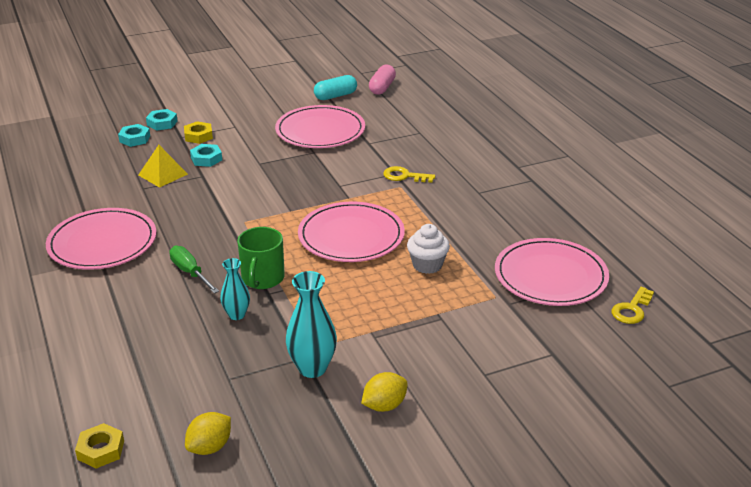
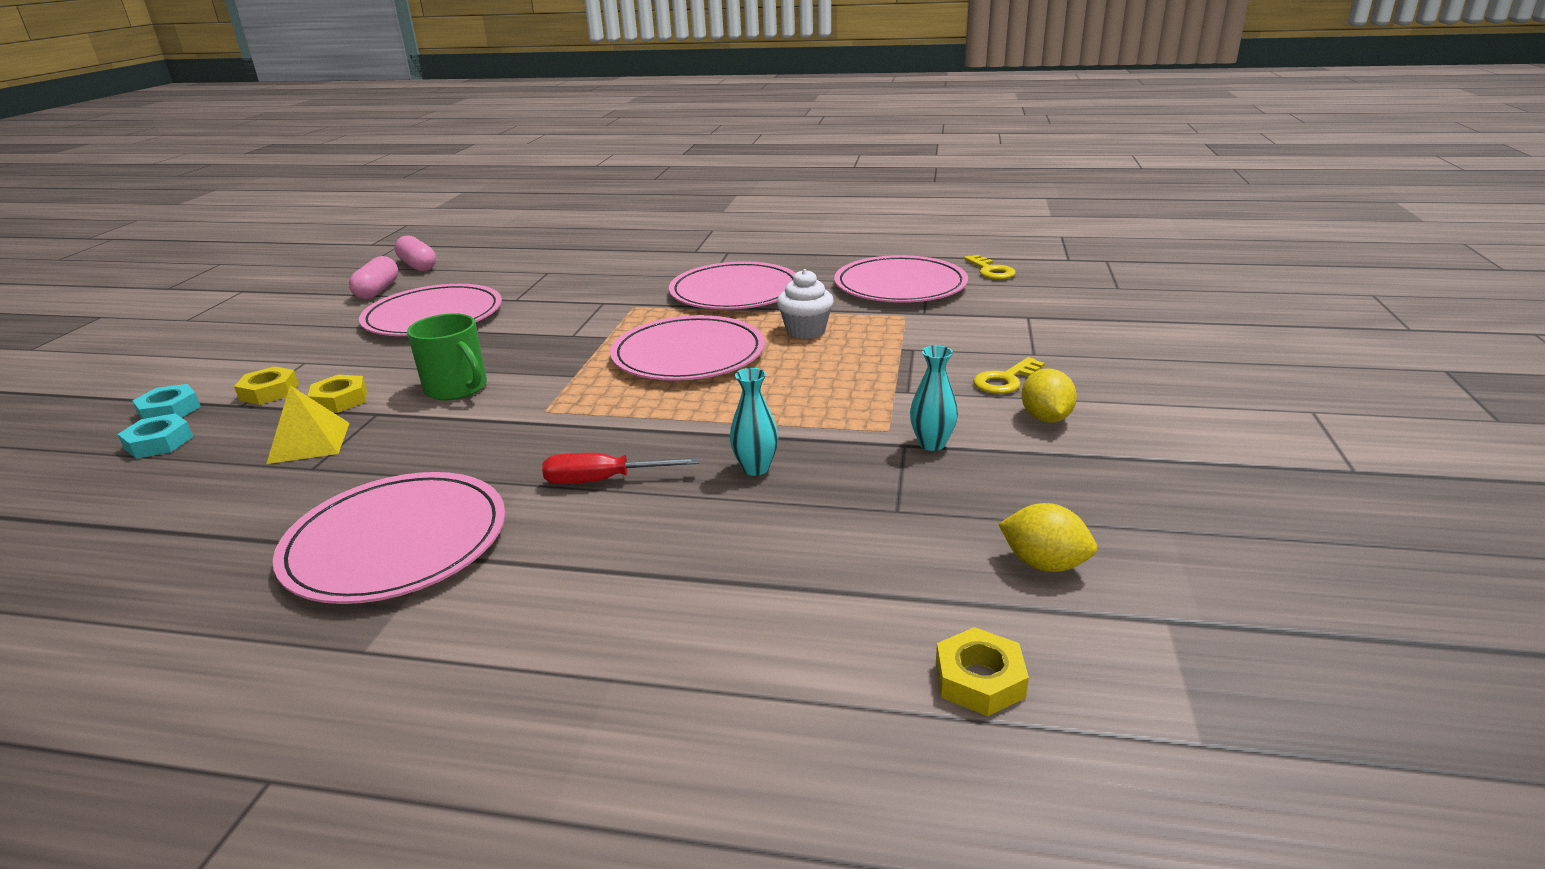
camera: 55 degrees left, 5 degrees down
green screwdriver [169,246,219,294] -> red screwdriver [542,453,700,484]
yellow lemon [185,412,231,455] -> yellow lemon turned 45 degrees counterclockwise [999,503,1097,572]
turquoise nut [190,144,222,167] -> yellow nut [308,375,367,413]
green mug [237,227,285,289] -> green mug moved to [407,313,487,401]
turquoise vase [286,271,337,378] -> turquoise vase [910,346,958,451], size x0.62
turquoise capsule [314,75,357,100] -> pink capsule [349,256,398,299]
yellow key [383,166,435,183] -> yellow key moved to [973,357,1045,394]
none -> pink plate [669,261,796,310]

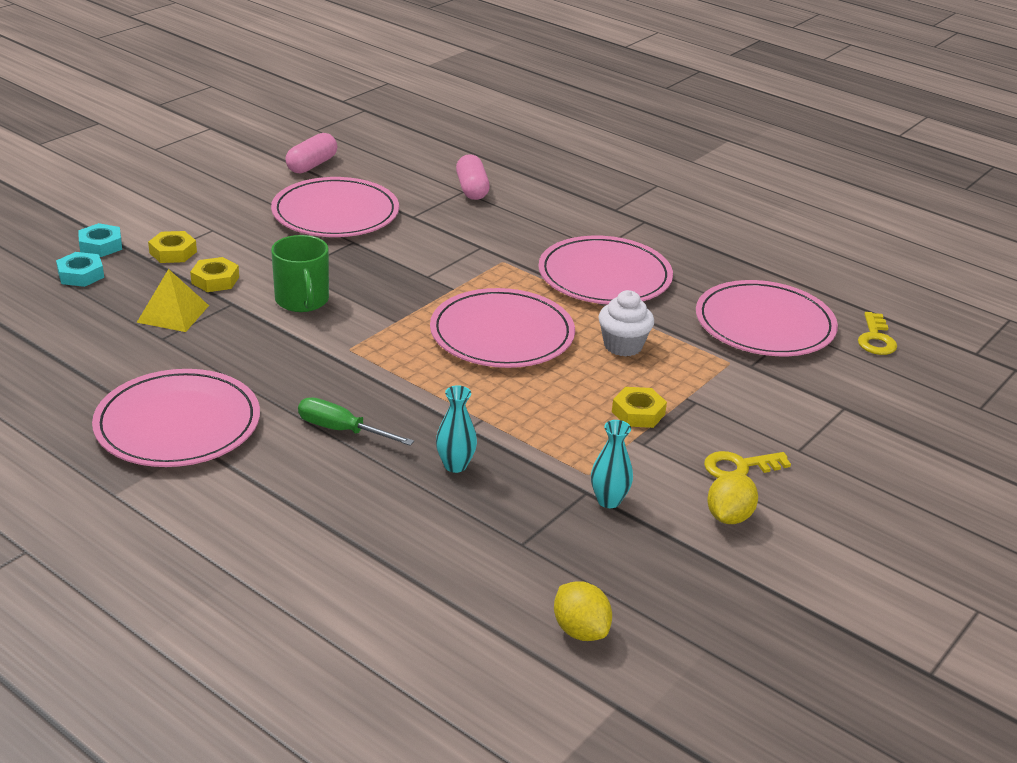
camera: 25 degrees right, 5 degrees up
pink capsule [394,236,436,271] -> pink capsule moved to [456,154,490,200]
red screwdriver [542,453,700,484] -> green screwdriver [298,397,414,446]
yellow nut [936,627,1029,716] -> yellow nut moved to [612,387,667,428]

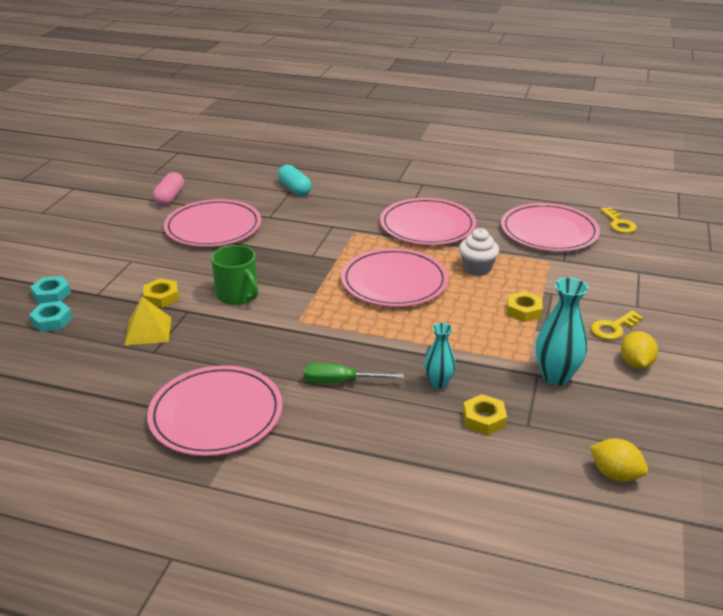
camera: 20 degrees left, 0 degrees up
yellow nut [148,231,197,263] -> yellow nut moved to [463,394,507,435]
pink capsule [456,154,490,200] -> turquoise capsule [278,165,312,196]
turquoise vase [591,420,633,508] -> turquoise vase [536,277,589,385], size x1.61

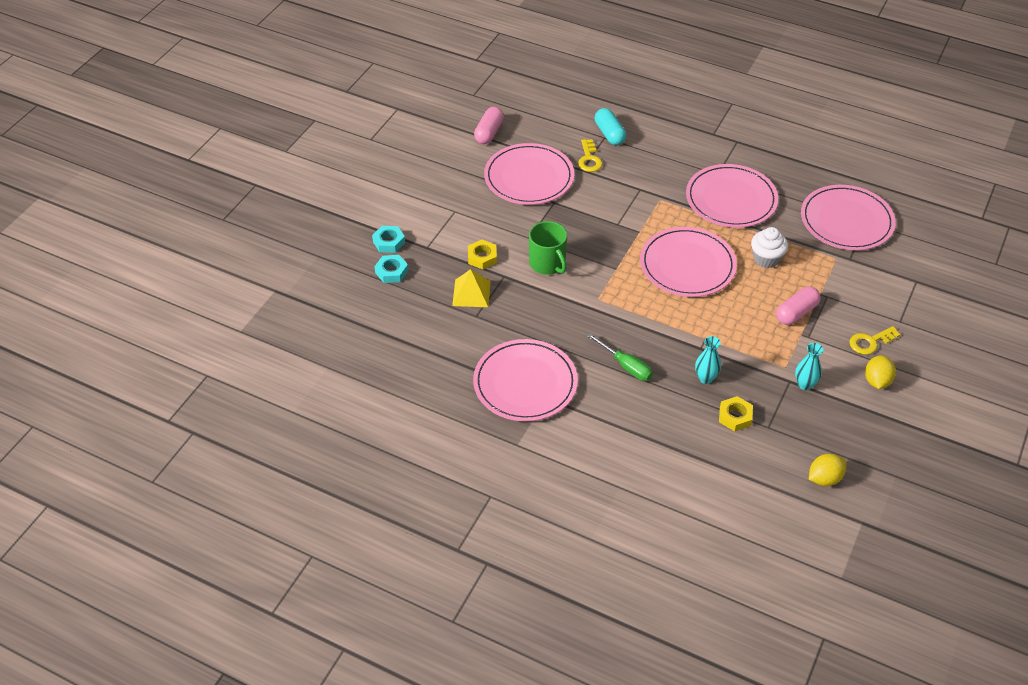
camera: 10 degrees right, 15 degrees up
green screwdriver [304,363,404,383] -> green screwdriver turned 150 degrees counterclockwise [587,333,653,381]
yellow nut [507,291,543,322] -> pink capsule [776,286,821,325]
turquoise vase [536,277,589,385] -> turquoise vase [795,343,823,390], size x0.62
yellow lemon [590,438,648,482] -> yellow lemon turned 75 degrees counterclockwise [809,454,847,486]
yellow key [600,207,637,233] -> yellow key moved to [578,139,603,172]

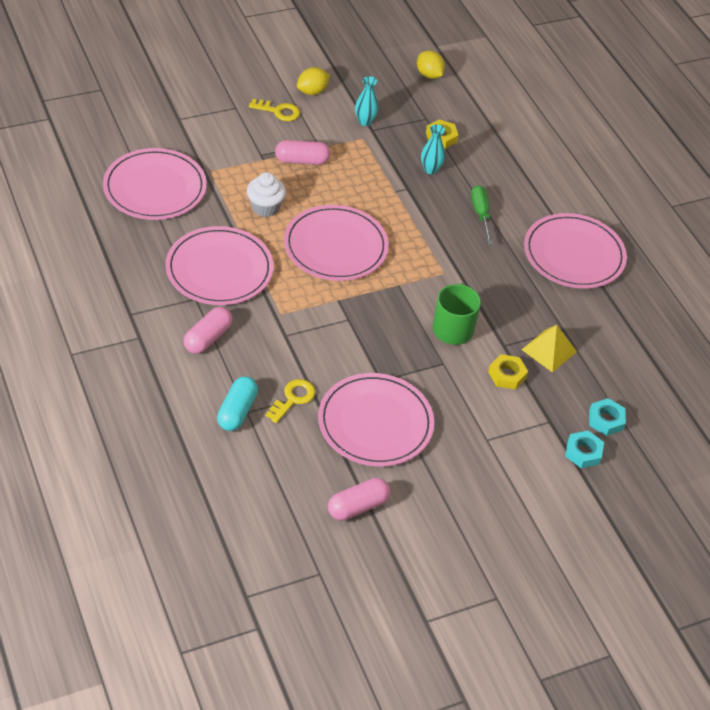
camera: 145 degrees left, 0 degrees up
yellow lemon [809,454,847,486] -> yellow lemon turned 45 degrees clockwise [417,50,445,79]
none -> pink capsule [184,307,233,354]

